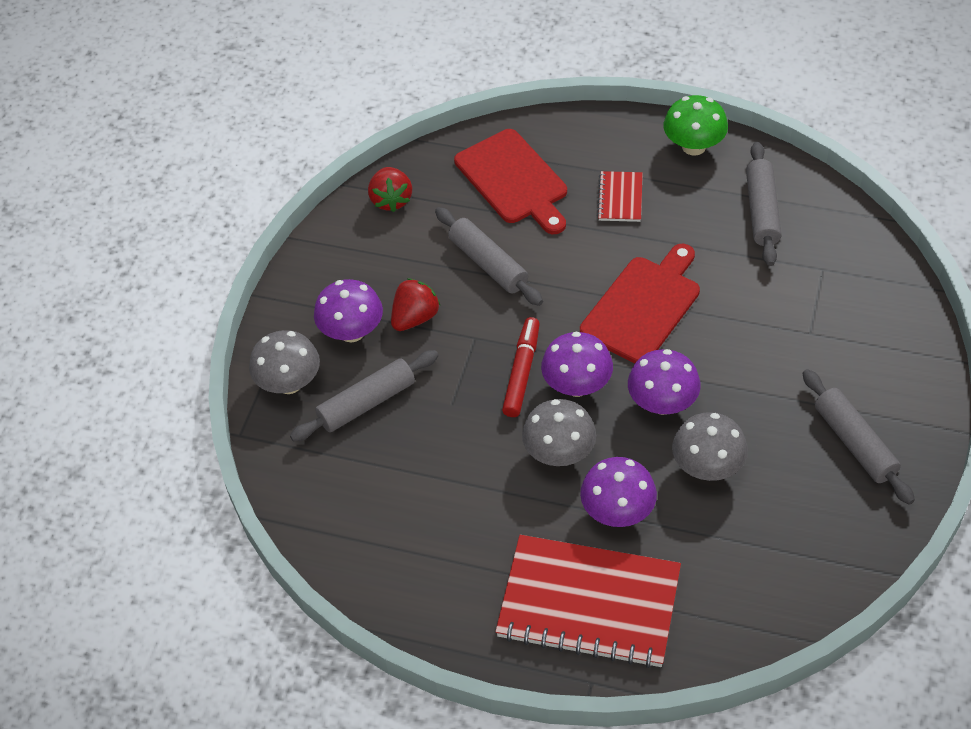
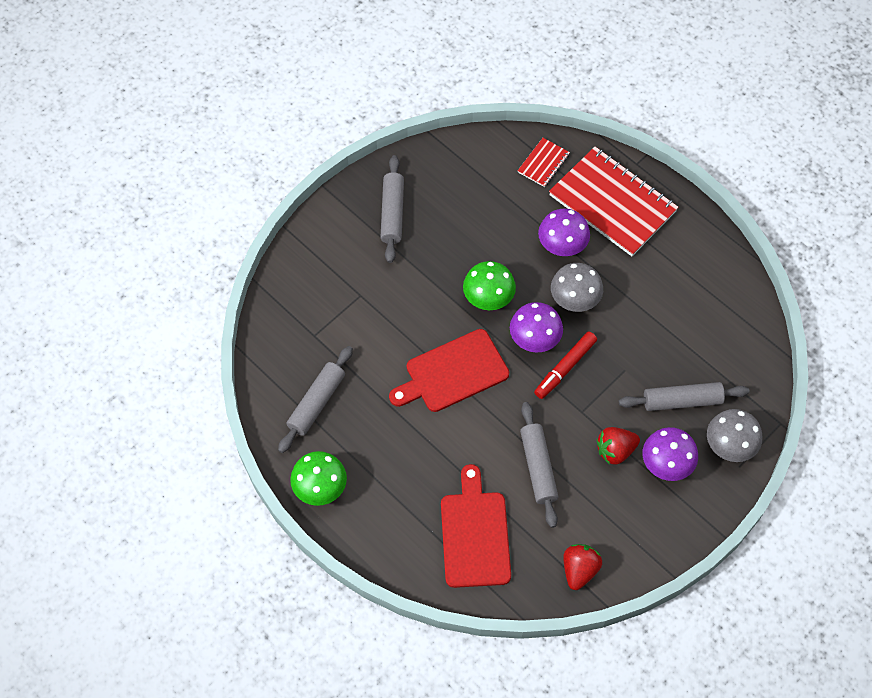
camera: 155 degrees left, 10 degrees up
red notebook [597,171,643,222] -> red notebook moved to [518,138,570,187]
purple mushroom [628,349,701,415] -> green mushroom [463,261,516,310]
grey mushroom [672,412,748,481] -> none

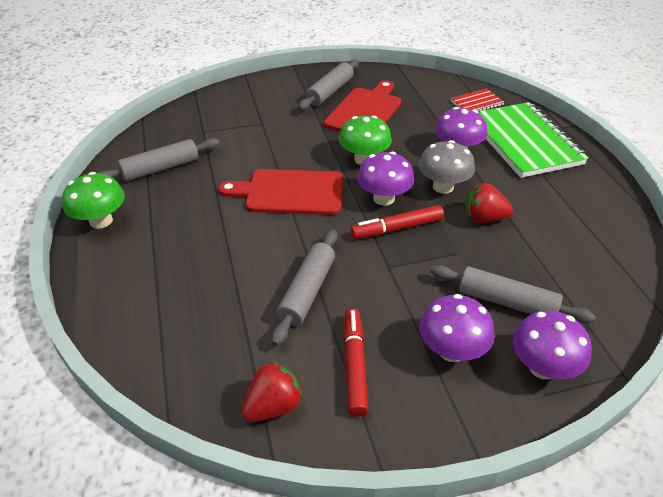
camera: 30 degrees right, 20 degrees down
red cutting board [441,464,511,588] -> red cutting board moved to [324,80,401,132]
red notebook [549,147,678,256] -> green notebook [478,102,588,178]
red strawberry [596,427,640,465] -> red strawberry moved to [466,183,513,223]
grey mushroom [707,409,762,462] -> purple mushroom [513,311,592,379]
none -> red marker [343,308,368,416]

